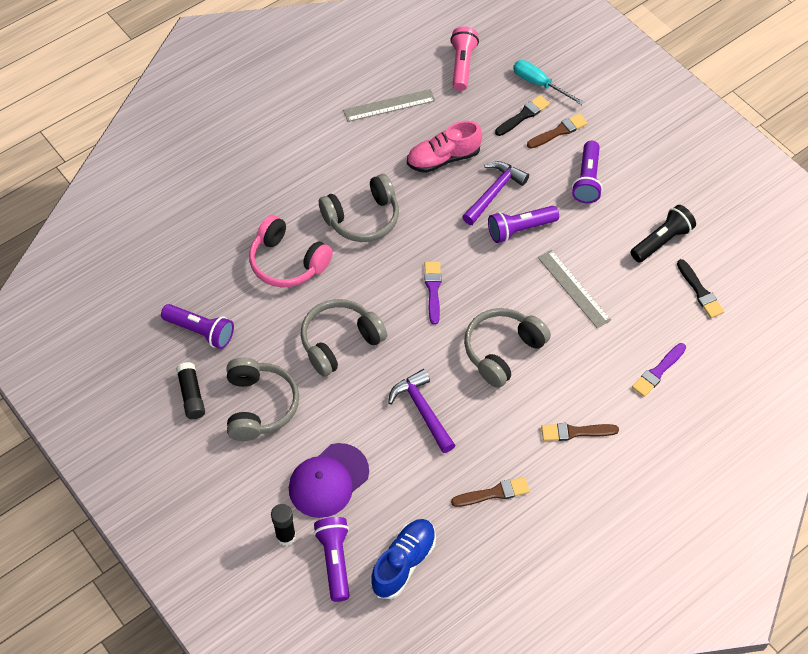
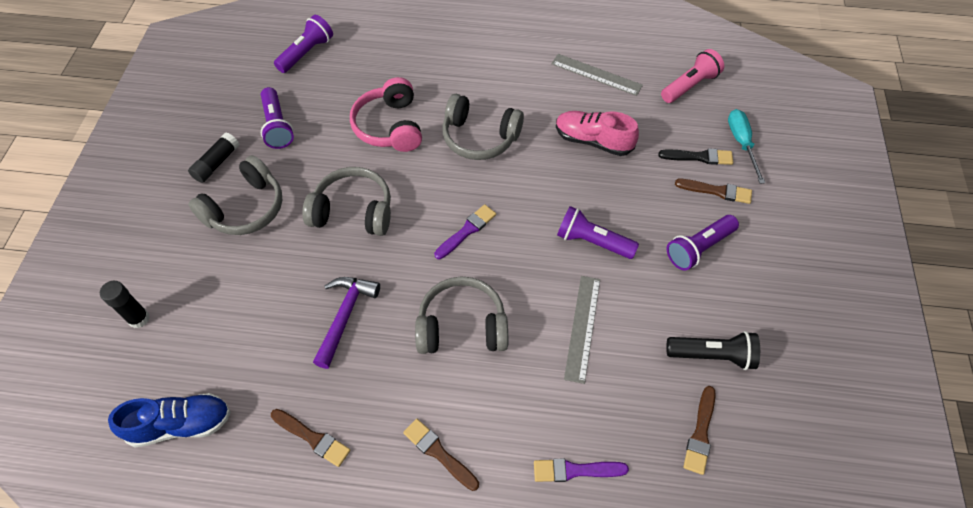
camera: 45 degrees right, 0 degrees up
purple cap [289,443,369,518] -> none
purple flashlight [314,517,350,602] -> purple flashlight moved to [274,15,333,73]
purple hammer [462,161,529,225] -> none
black brush [677,259,724,318] -> brown brush [683,386,716,475]

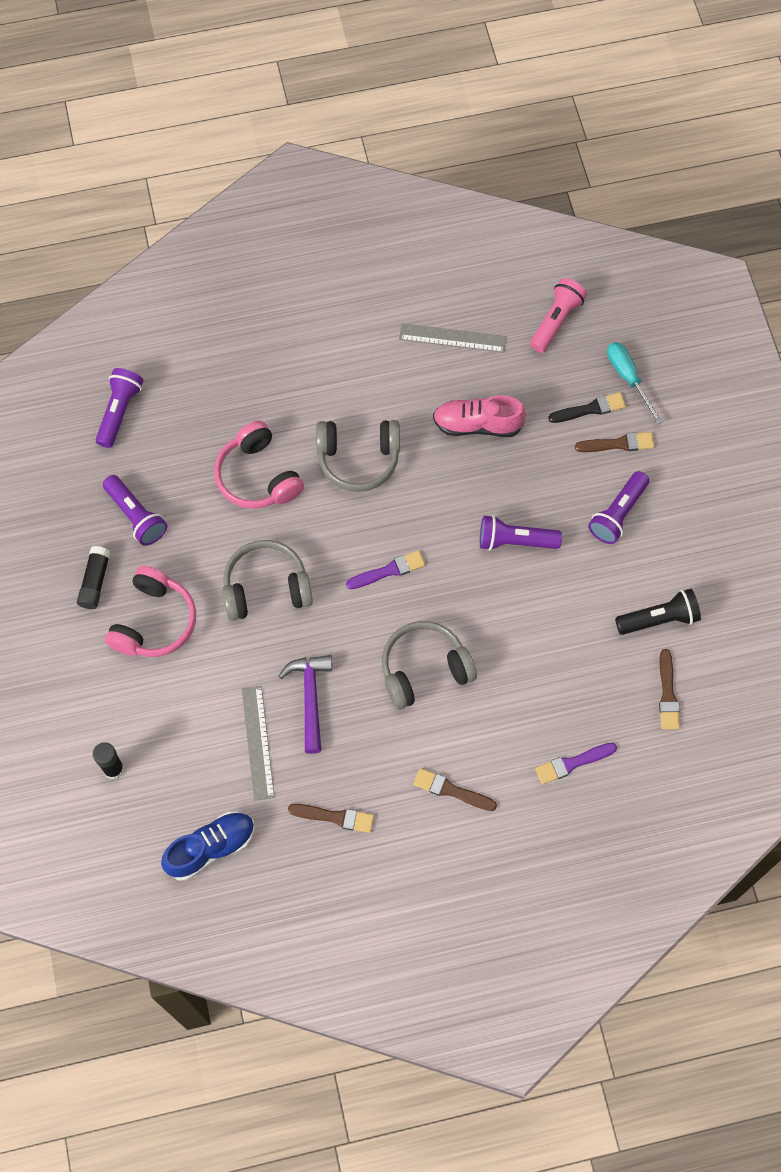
camera: 20 degrees left, 10 degrees up
grey headphones [188,155,283,235] -> pink headphones [105,566,196,657]
purple brush [434,204,496,259] -> purple brush turned 45 degrees clockwise [346,550,425,589]
grey ruler [564,276,600,384] -> grey ruler moved to [242,686,275,801]

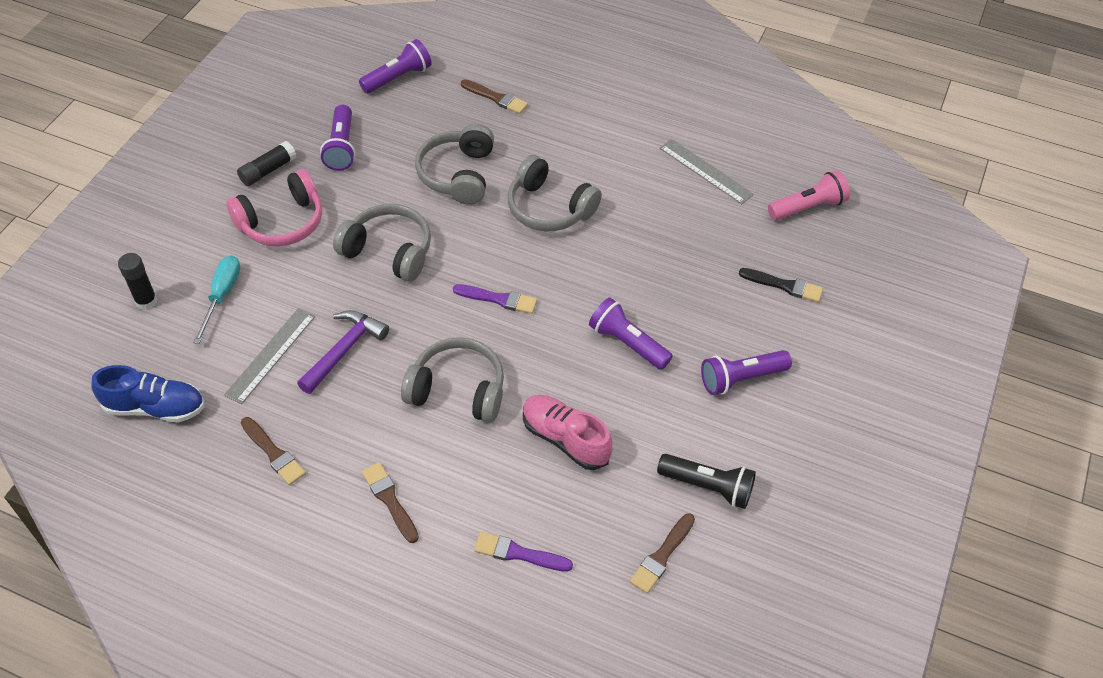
camera: 35 degrees right, 15 degrees down
pink headphones [214,421,304,509] -> grey headphones [415,124,494,205]
pink shoe [433,395,526,437] -> pink shoe moved to [523,395,613,470]
brown brush [575,432,655,452] -> brown brush moved to [461,79,528,114]
turquoise screwdriver [607,342,663,424] -> turquoise screwdriver moved to [193,255,240,344]

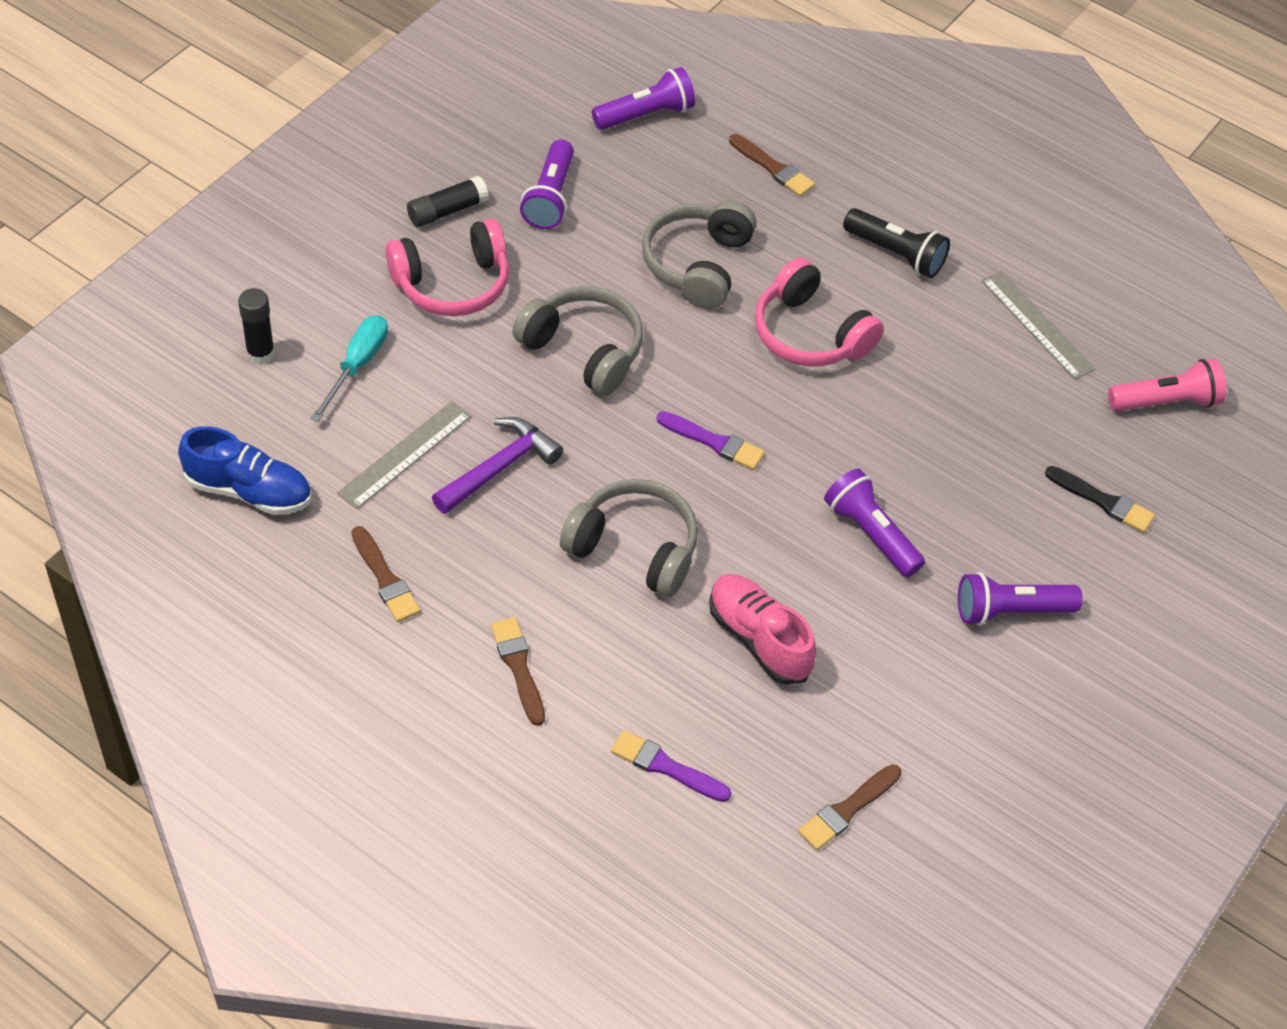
camera: 10 degrees right, 0 degrees up
grey headphones [508,155,602,231] -> pink headphones [755,257,884,367]
black flashlight [657,454,756,509] -> black flashlight moved to [843,208,950,278]

